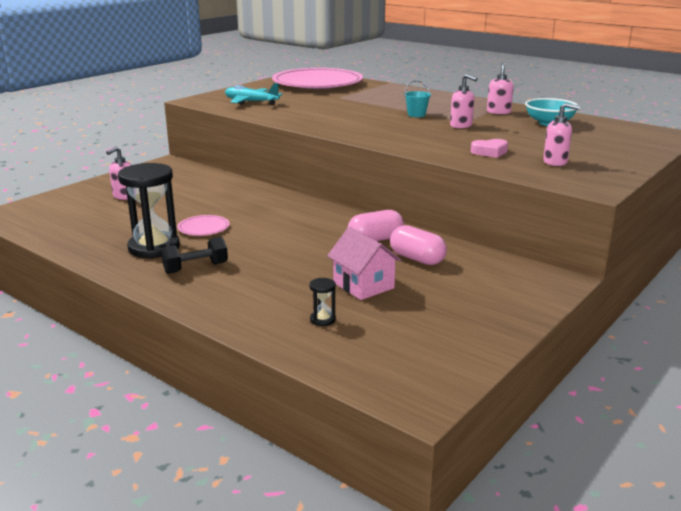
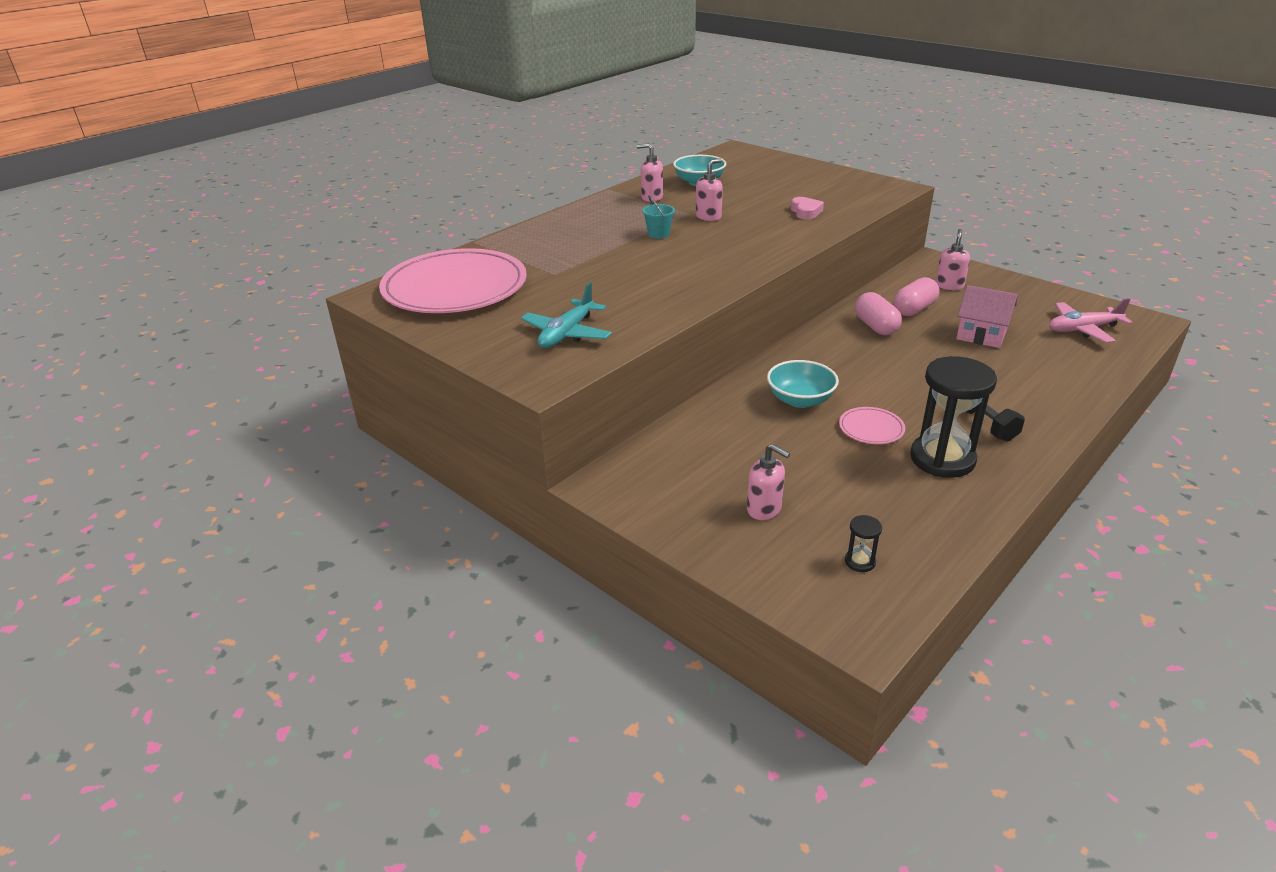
camera: 85 degrees left, 10 degrees up
black hourglass [309,278,336,326] -> black hourglass moved to [845,515,882,572]
pink house [327,227,402,300] -> pink house turned 60 degrees clockwise [956,285,1018,348]
pink soap dispenser [543,103,580,166] -> pink soap dispenser moved to [936,229,970,290]
none -> turquoise bowl [767,360,839,408]
none -> pink plane [1049,298,1133,343]

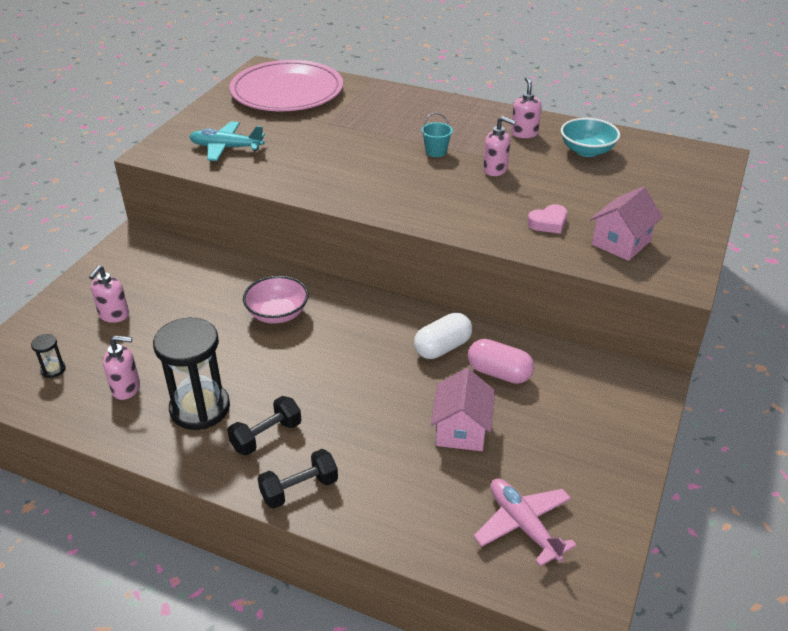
camera: 70 degrees right, 5 degrees up
turquoise bowl [767,360,839,408] -> pink bowl [243,276,309,324]
pink plate [839,407,906,444] -> none
pink capsule [855,292,902,335] -> white capsule [414,313,472,359]
pink soap dispenser [936,229,970,290] -> pink soap dispenser moved to [103,335,140,400]
none -> black dumbbell [258,449,338,509]
none -> pink house [590,187,663,261]

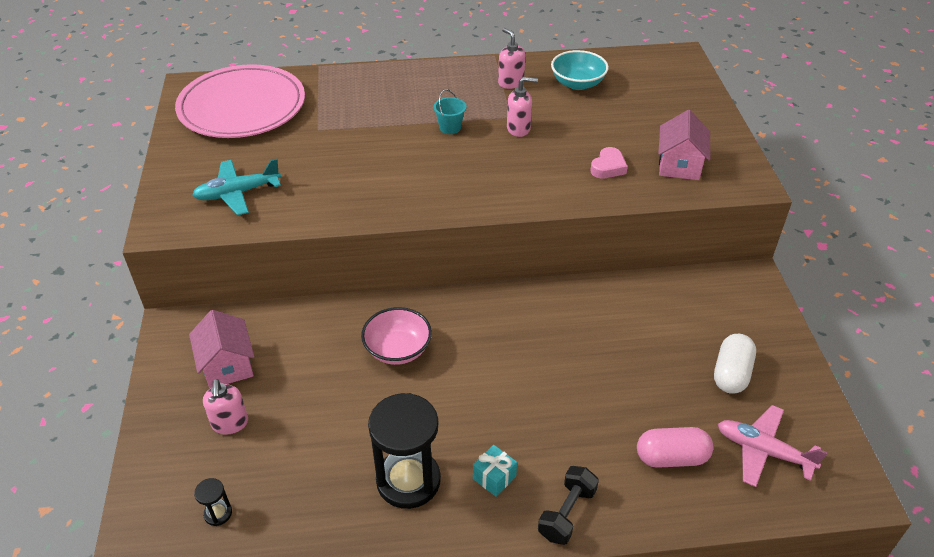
camera: 30 degrees left, 5 degrees up
pink soap dispenser [103,335,140,400] -> none
black dumbbell [227,396,301,455] -> turquoise gift [473,445,517,497]
white capsule [414,313,472,359] -> white capsule moved to [714,334,756,394]
pink house [431,368,495,451] -> pink house moved to [189,310,254,388]
pink capsule [468,339,534,384] -> pink capsule moved to [637,427,713,468]

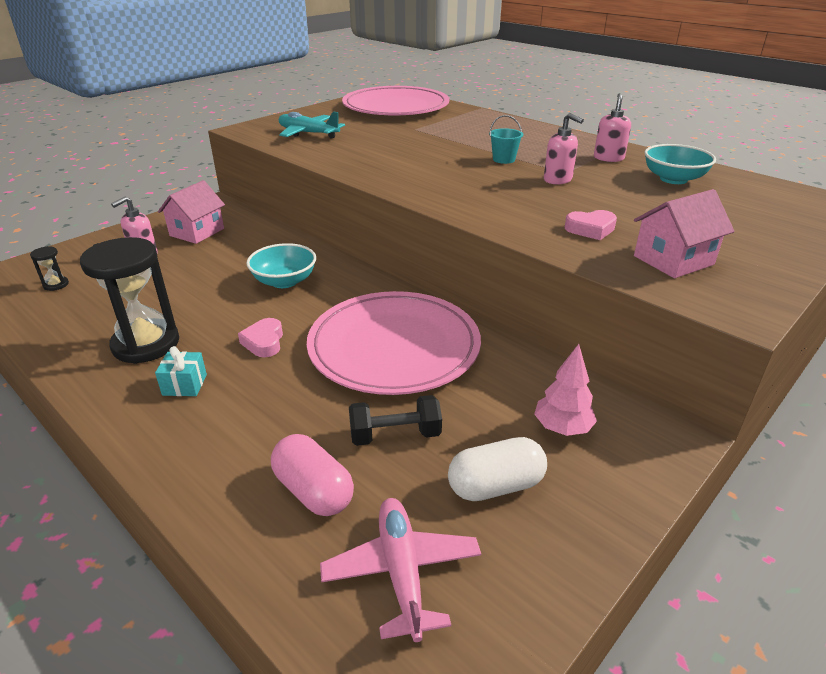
camera: 50 degrees right, 10 degrees down
pink bowl [361,307,432,365] -> turquoise bowl [246,243,316,288]
black dumbbell [538,466,599,545] -> black dumbbell moved to [349,395,442,446]
none -> pink heart [238,318,283,357]
none -> pink plate [307,291,481,395]
none -> pink tree [534,344,597,436]

